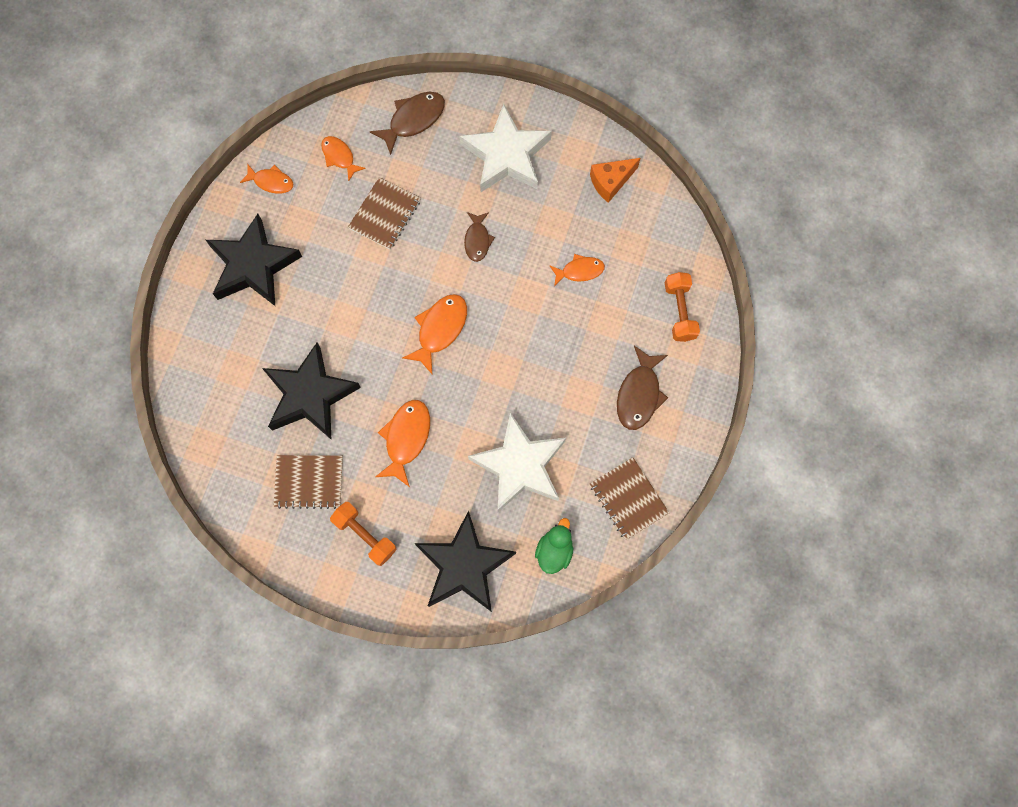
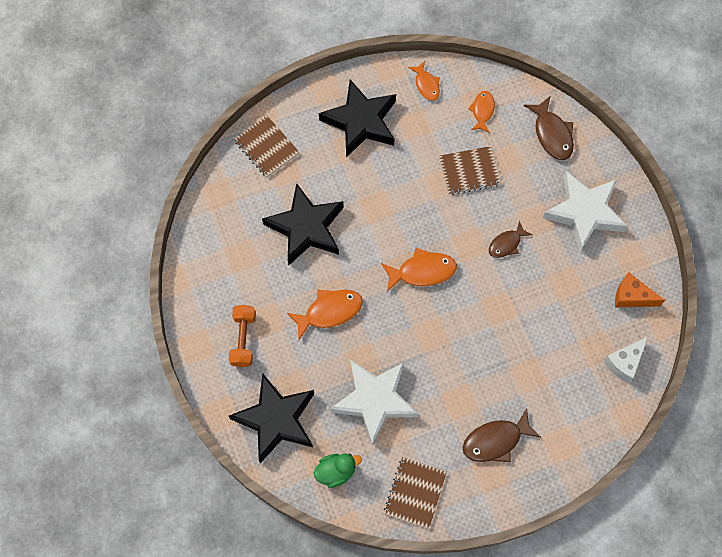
camera: 50 degrees right, 5 degrees down
brown notebook [274,455,343,509] -> brown notebook moved to [234,116,300,178]
brown fish [369,92,445,155] -> brown fish turned 60 degrees clockwise [524,97,574,160]
orange fish [550,254,605,286] -> none
orange dumbbell [665,272,700,342] -> none
none -> white cheese [604,337,648,383]

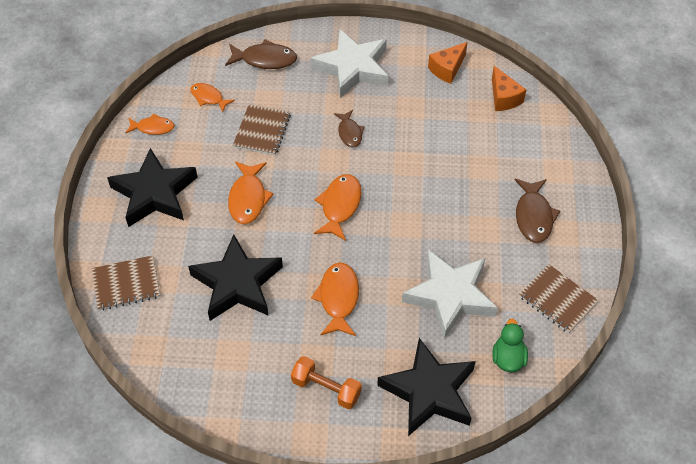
camera: 65 degrees left, 15 degrees down
white cheese [604,337,648,383] -> orange cheese [492,66,526,111]
none -> orange fish [228,162,274,224]

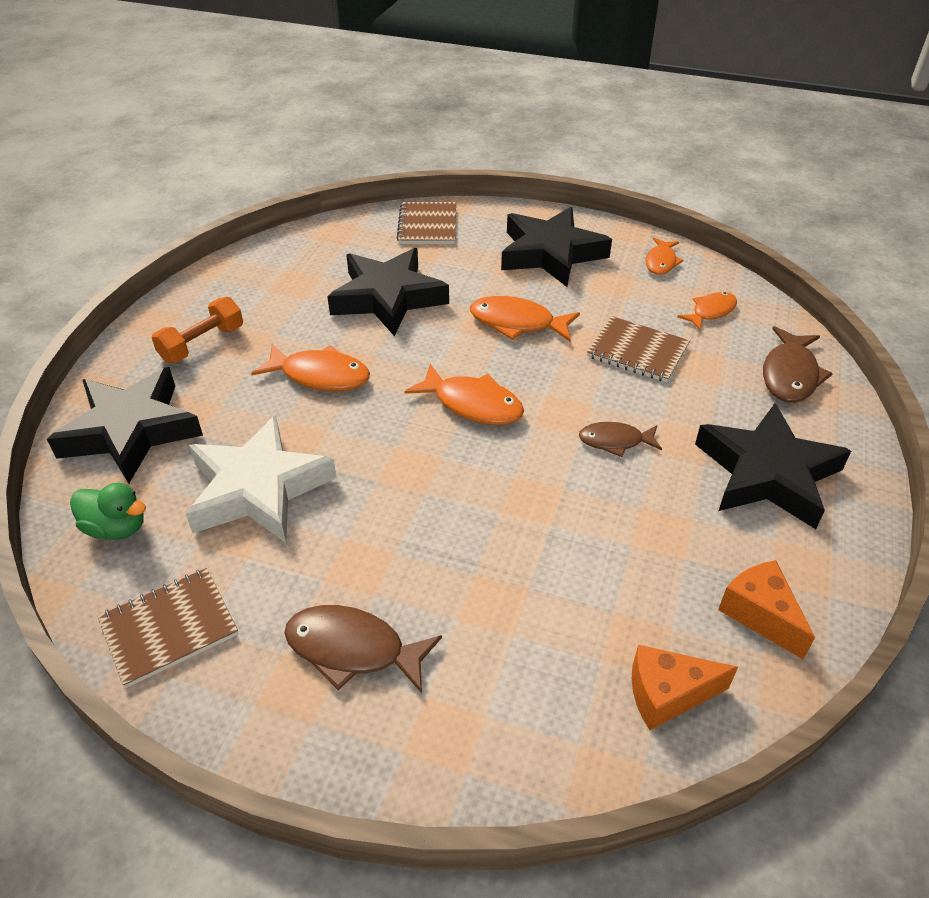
camera: 105 degrees right, 10 degrees down
white star [311,29,388,98] -> black star [695,403,851,529]

